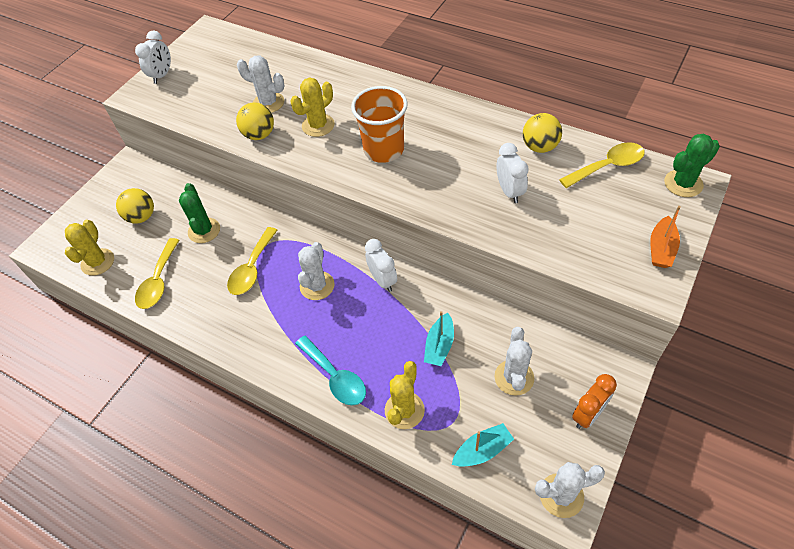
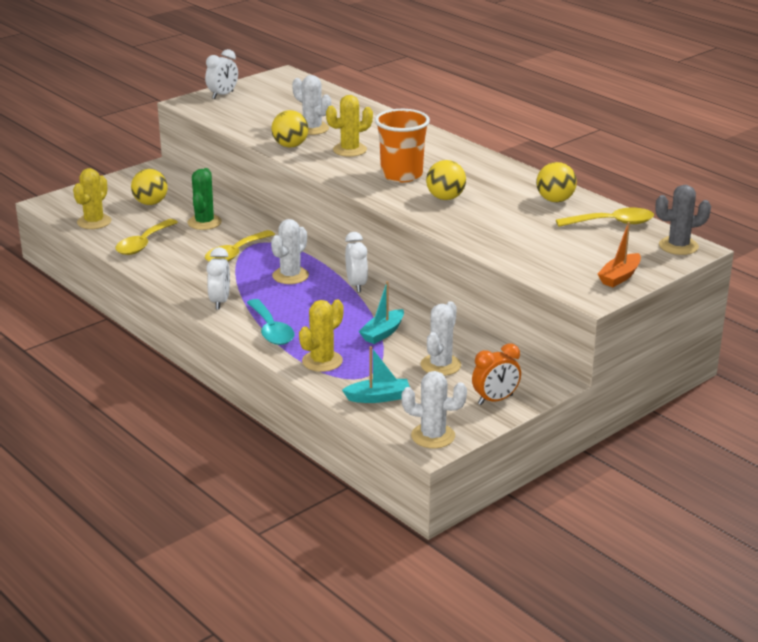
camera: 15 degrees right, 25 degrees down
white clock [497,143,529,203] -> white clock moved to [206,247,230,310]
green cactus [664,134,720,197] -> grey cactus [655,185,711,255]
none -> yellow ball [426,160,466,200]

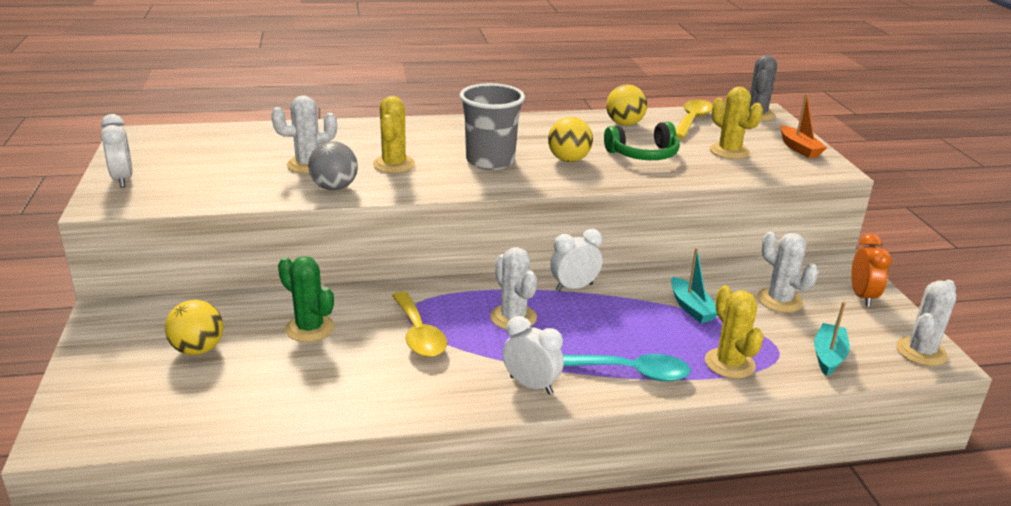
camera: 60 degrees left, 0 degrees up
yellow cactus [73,168,111,229] -> yellow cactus moved to [710,87,763,159]
yellow spoon [116,219,178,255] -> none
yellow ball [271,110,308,147] -> grey ball [308,141,358,190]
white clock [345,232,368,292] -> white clock turned 45 degrees counterclockwise [550,229,602,292]
orange cup [375,109,430,182] -> grey cup [459,83,525,170]
none -> green headphones [604,122,680,160]

